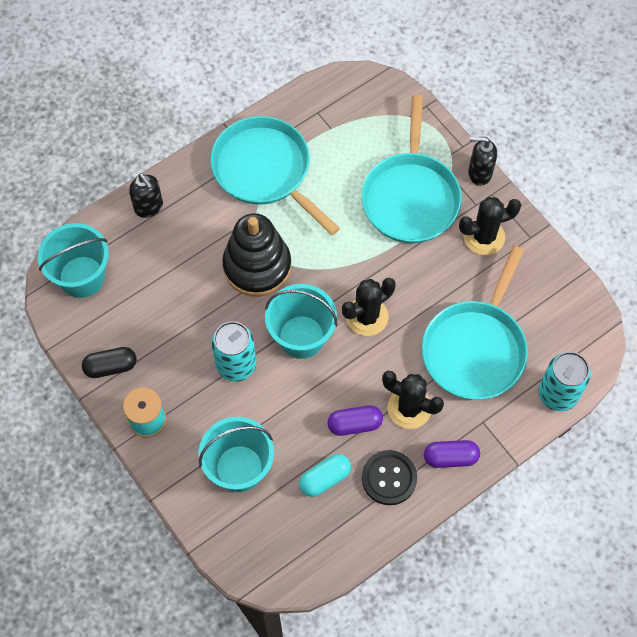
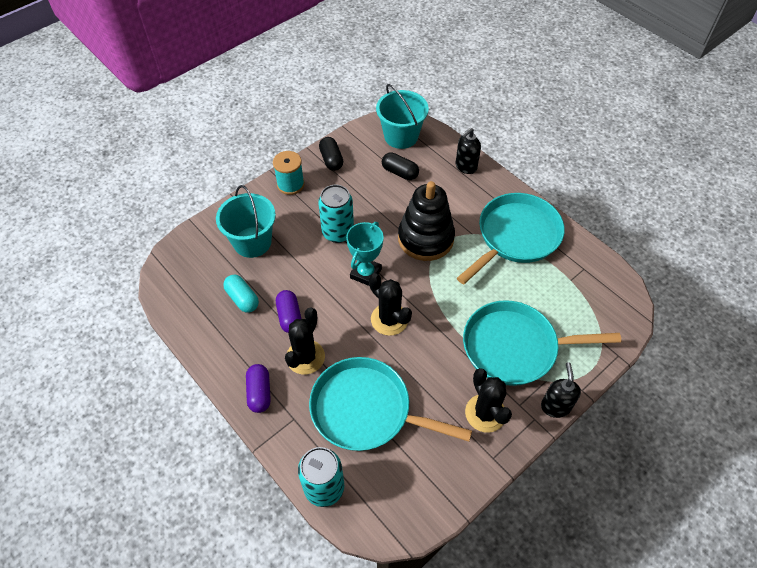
camera: 85 degrees right, 10 degrees down
turquoise bucket [265,284,337,359] -> turquoise trophy [346,222,384,286]
black button [362,450,417,505] -> none
none -> black capsule [382,152,419,180]

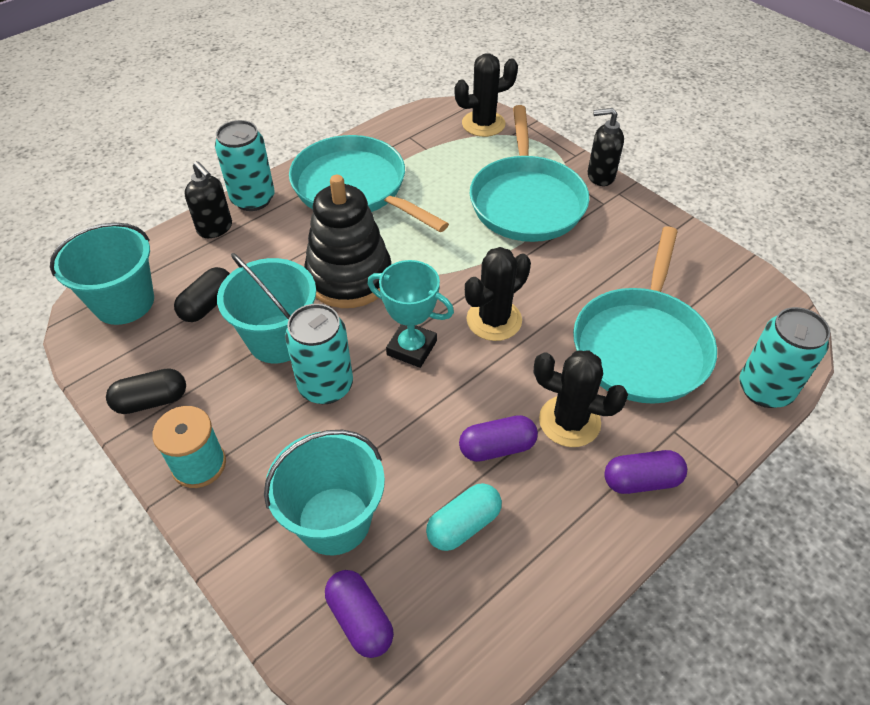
camera: 90 degrees left, 5 degrees down
black cactus [465,368,512,433] -> black cactus moved to [455,53,518,137]
none -> turquoise can [215,120,274,211]
none -> turquoise bucket [217,253,316,363]
none -> purple capsule [325,570,394,658]

